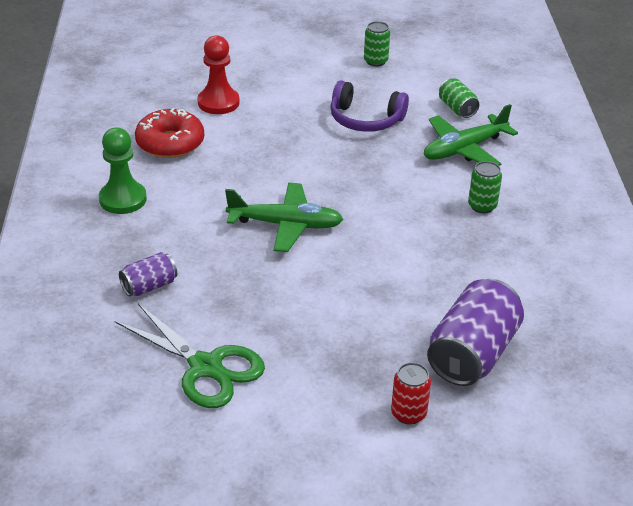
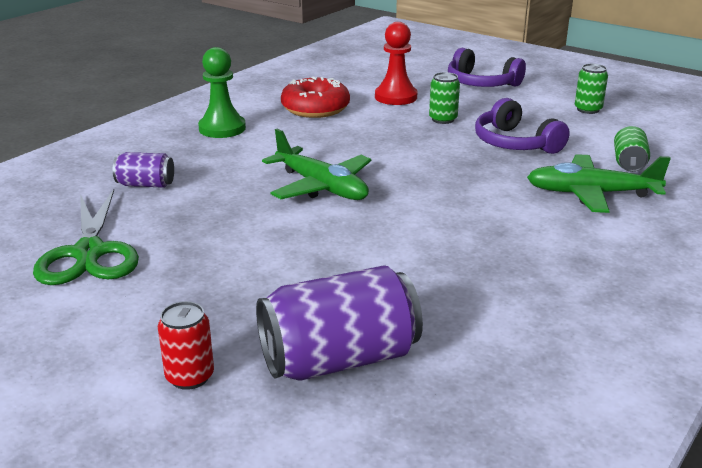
camera: 40 degrees right, 10 degrees down
green can [468,161,502,213] -> green can moved to [429,72,460,124]
none -> purple headphones [448,48,526,87]

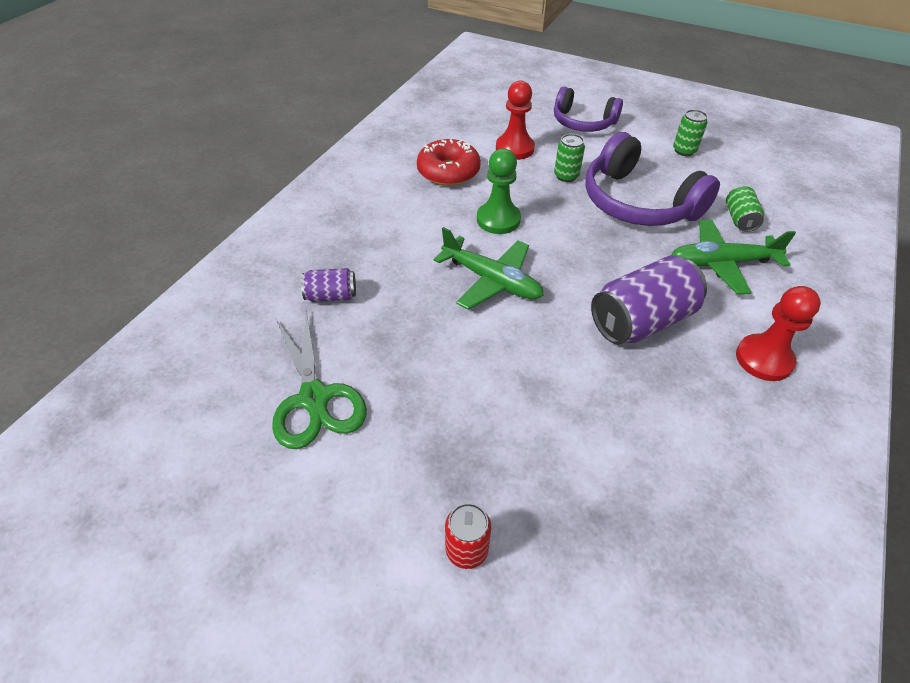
camera: 10 degrees left, 20 degrees up
green pawn [198,47,246,138] -> green pawn moved to [477,149,521,234]
purple can [256,265,423,381] -> purple can moved to [591,256,707,344]
purple headphones [475,98,570,154] -> purple headphones [585,132,720,226], size x1.56
none -> red pawn [736,286,821,381]

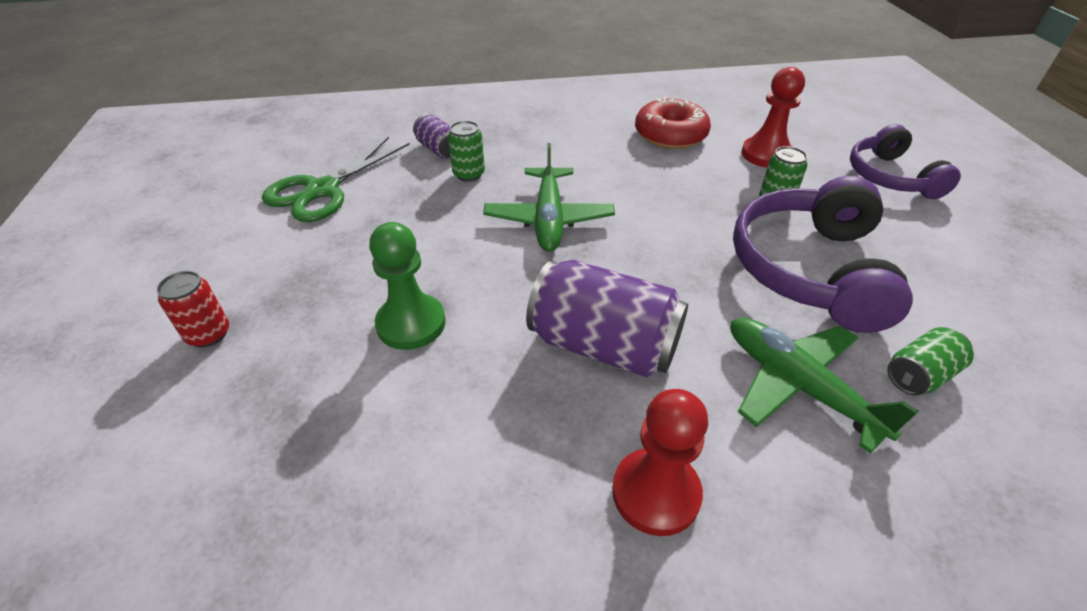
camera: 55 degrees right, 5 degrees down
green pawn [477,149,521,234] -> green pawn moved to [369,222,446,350]
green can [673,110,708,156] -> green can moved to [448,121,485,182]

